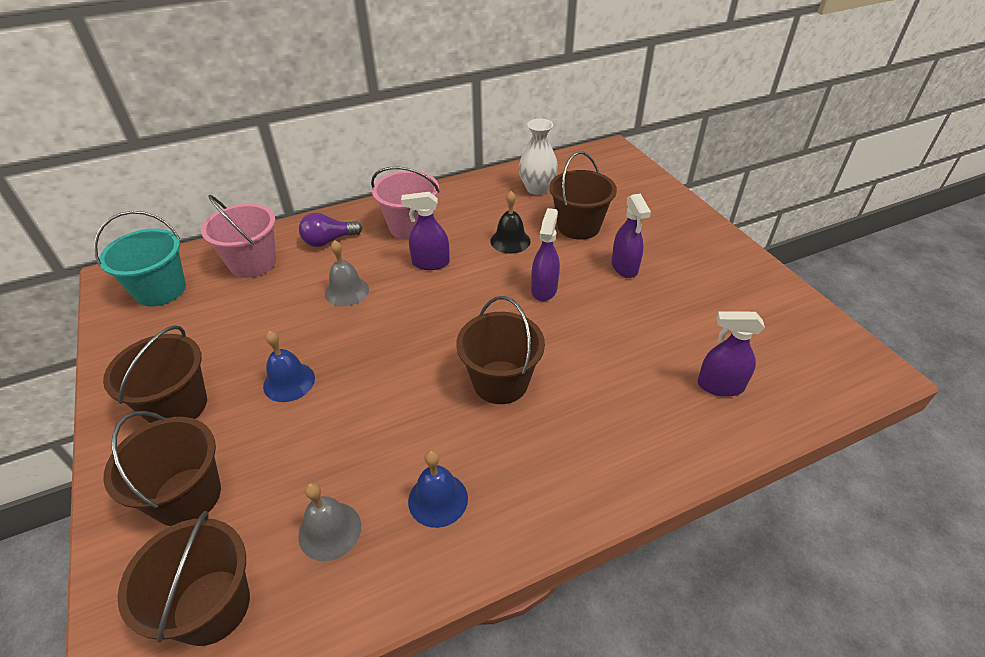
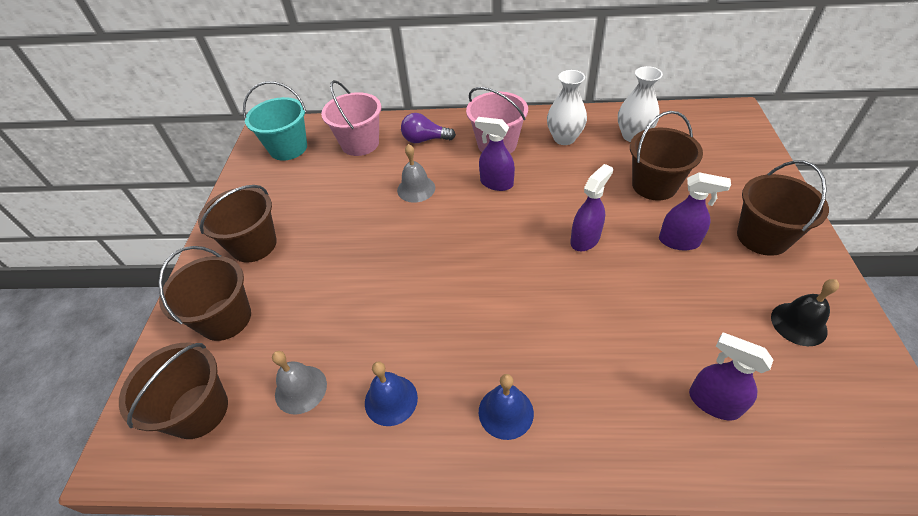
camera: 30 degrees right, 5 degrees up
blue bell [263,331,315,402] -> blue bell moved to [479,374,534,440]
brown bucket [456,296,545,404] -> brown bucket moved to [737,160,829,256]
black bell [490,191,531,254] -> black bell moved to [771,279,839,346]
purple spray bottle [612,194,651,278] -> purple spray bottle turned 90 degrees counterclockwise [659,172,731,250]
none -> white vase [547,70,587,145]

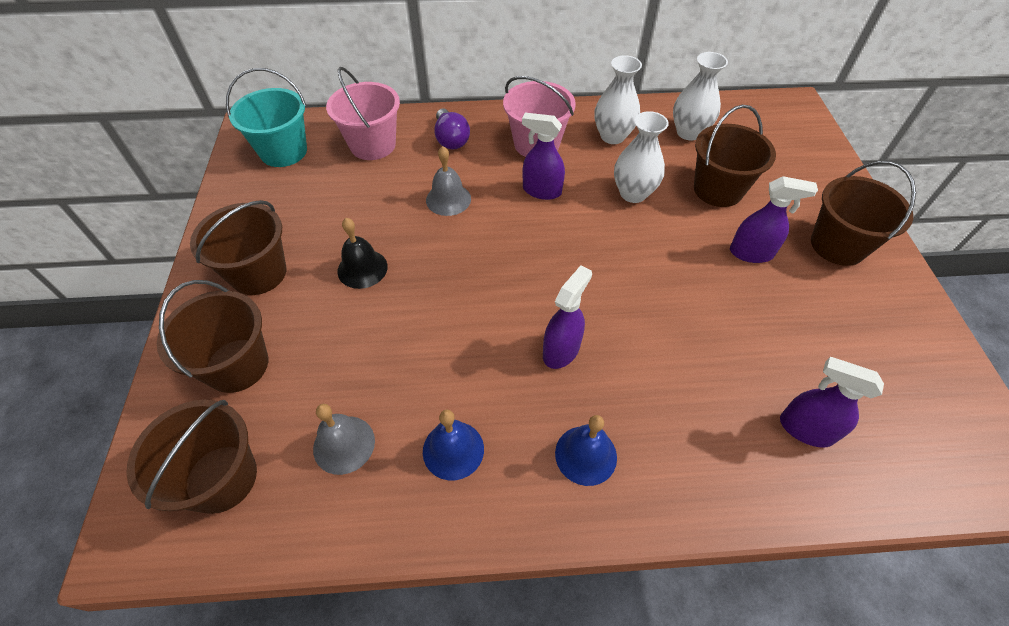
camera: 10 degrees left, 5 degrees up
purple light bulb [401,113,456,143] -> purple light bulb turned 105 degrees counterclockwise [434,109,470,149]
purple spray bottle [570,164,613,251] -> purple spray bottle moved to [543,265,592,369]
black bell [771,279,839,346] -> black bell moved to [337,218,388,289]
none -> white vase [614,111,669,203]

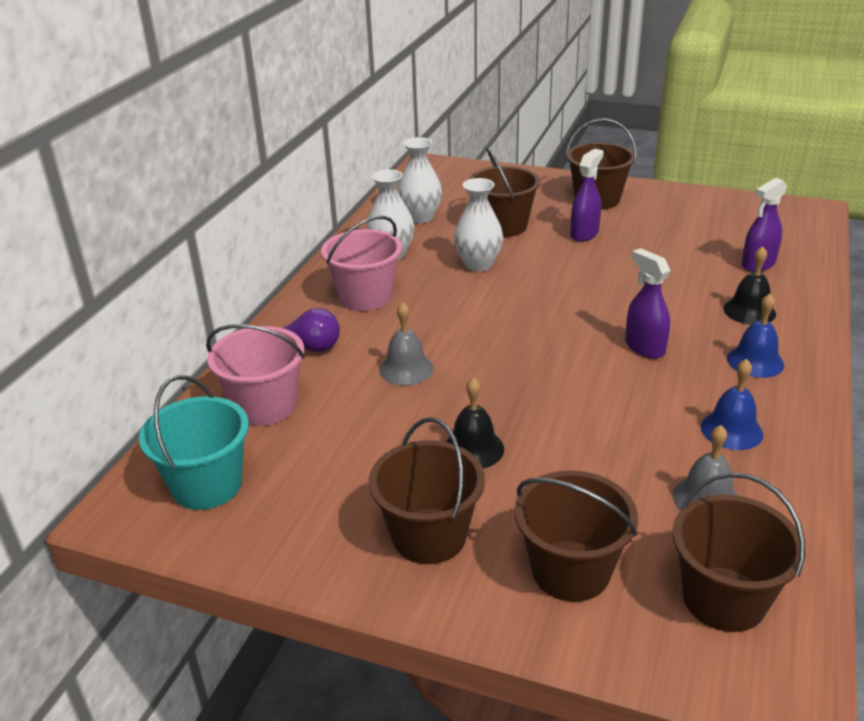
camera: 65 degrees left, 20 degrees down
purple spray bottle [522,113,565,200] -> none
none -> black bell [724,246,776,325]

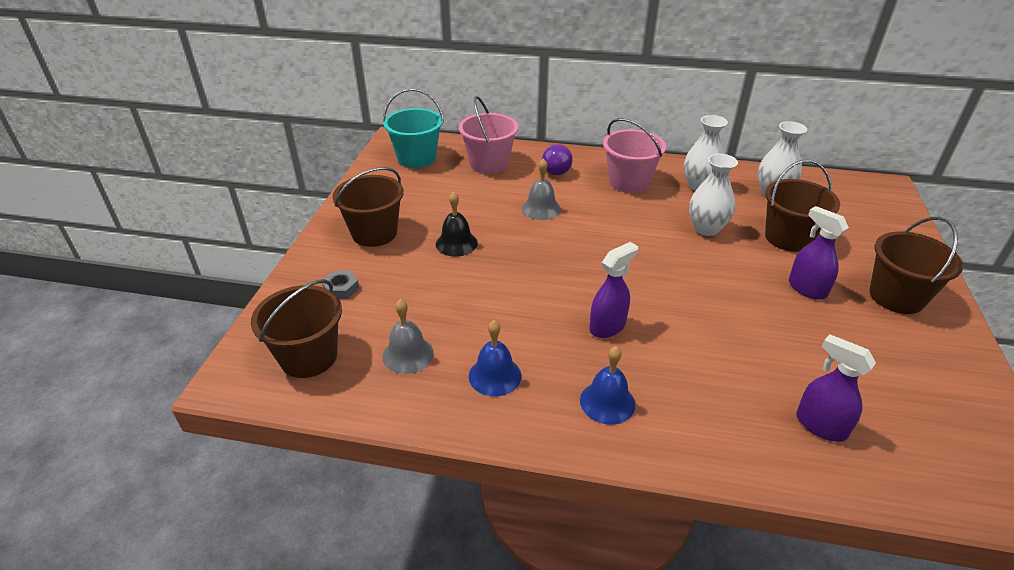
camera: 80 degrees right, 5 degrees up
brown bucket [515,470,638,602] -> grey nut [322,270,359,299]
purple spray bottle [570,149,604,242] -> purple spray bottle turned 150 degrees counterclockwise [789,206,849,300]
black bell [724,246,776,325] -> none

